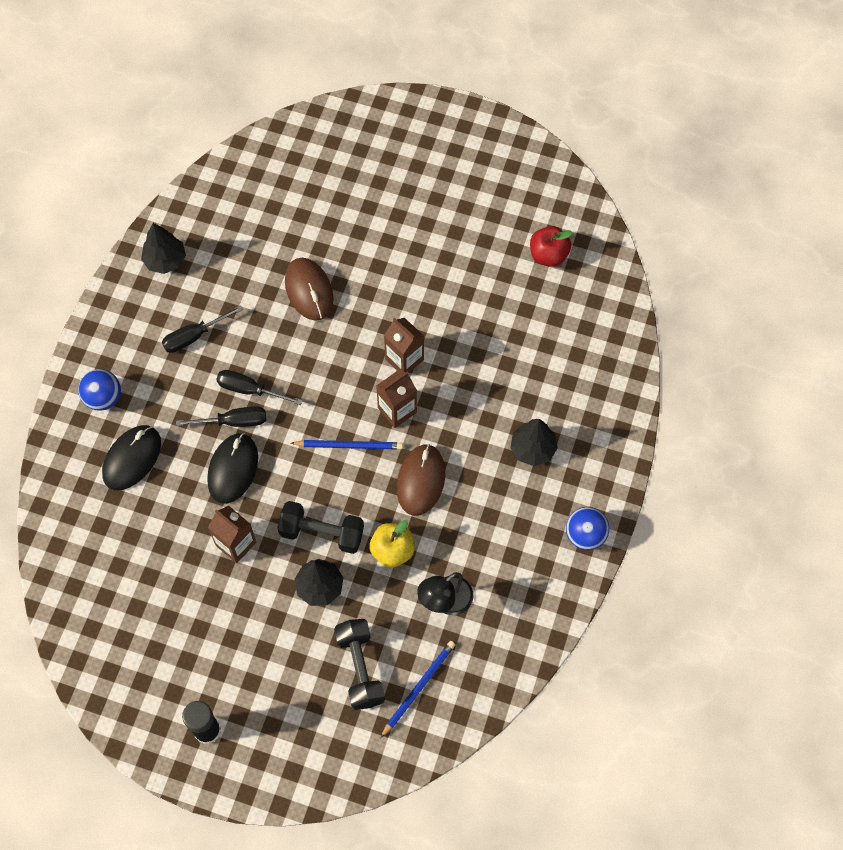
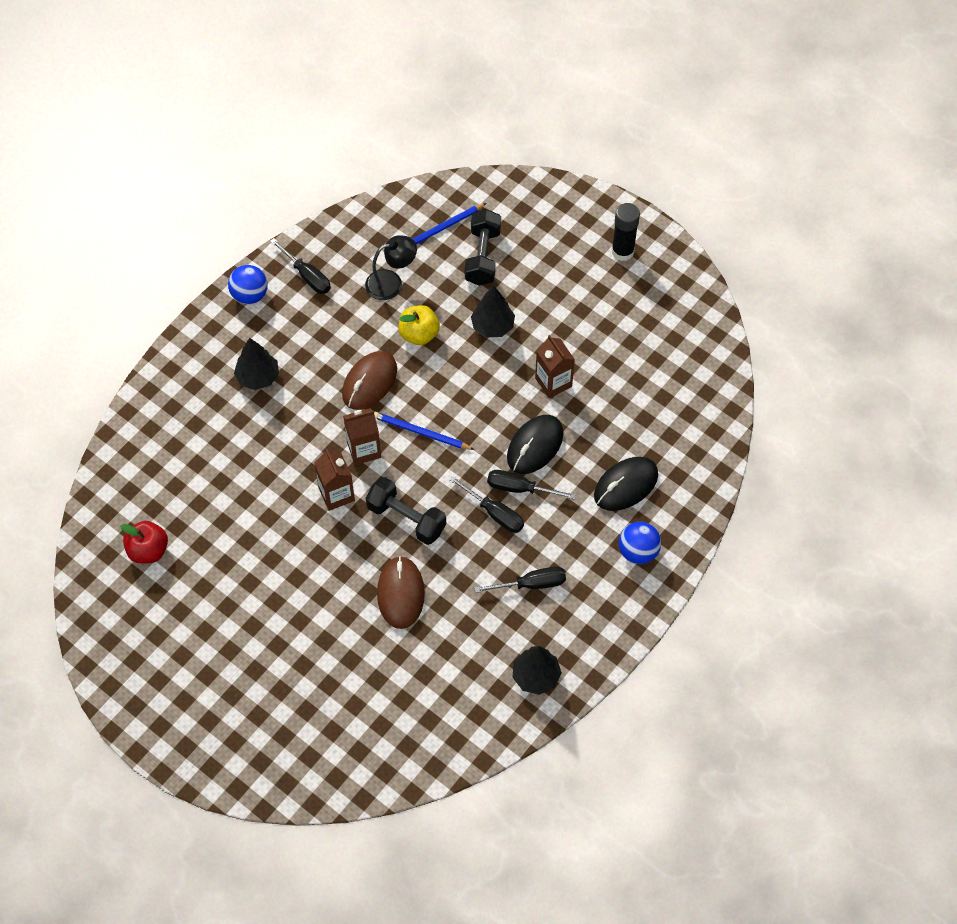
camera: 160 degrees left, 5 degrees down
black dumbbell [277,501,364,554] -> black dumbbell moved to [366,477,446,545]
none -> black screwdriver [270,238,331,294]

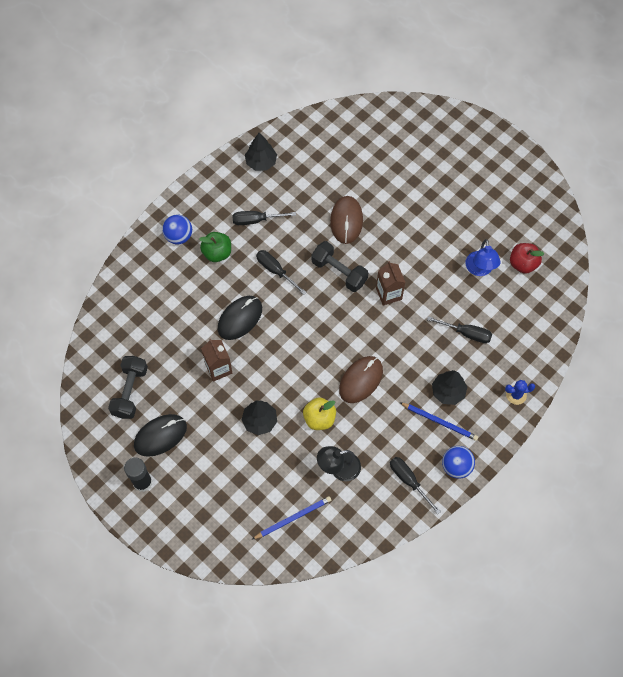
camera: 175 degrees left, 5 degrees up
brown carton [343,408,381,465] -> none
blue pencil [374,412,475,450] -> blue pencil moved to [399,402,478,441]
black dumbbell [465,209,501,286] -> black dumbbell moved to [108,356,148,419]
black screwdriver [487,470,576,499] -> black screwdriver moved to [427,316,492,343]
black mouse [594,457,658,511] -> black mouse moved to [134,414,187,457]
none -> green apple [199,232,231,262]
none -> blue lamp [466,239,501,276]
none -> blue cactus [505,380,535,405]

